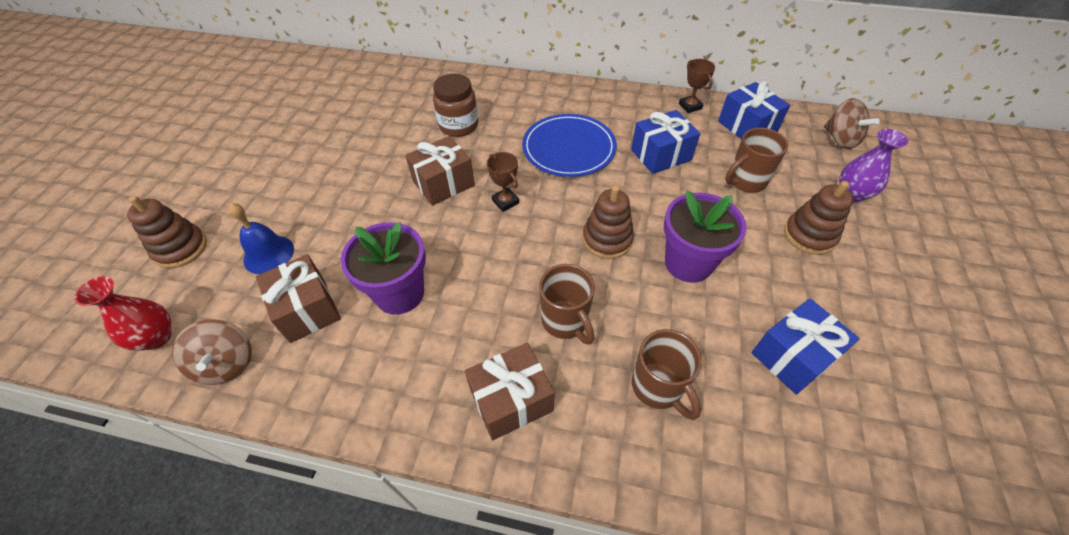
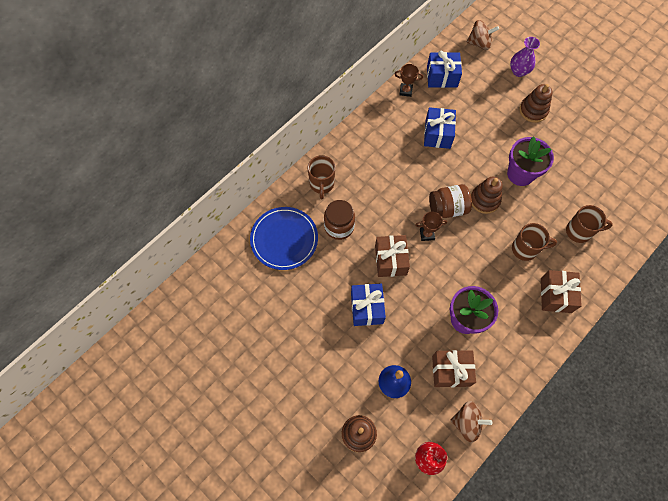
camera: 60 degrees left, 15 degrees up
blue plate [522,114,617,177] -> blue plate moved to [250,207,318,270]
brown mug [725,128,788,193] -> brown mug moved to [307,155,335,200]
blue gift [751,298,860,395] -> blue gift moved to [351,283,386,326]
none -> brown jar [429,184,472,218]

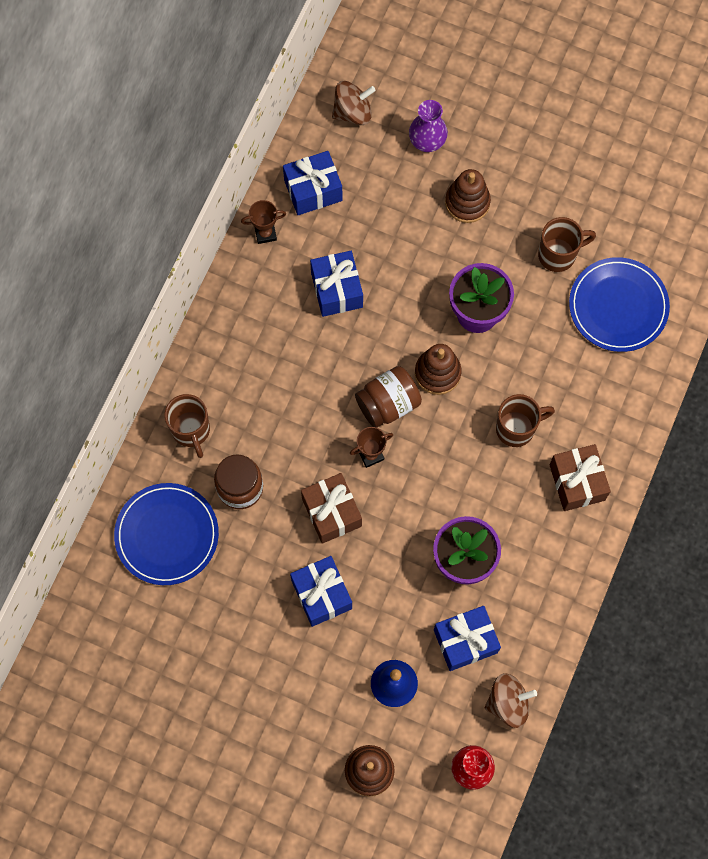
camera: 20 degrees left, 5 degrees up
brown gift [432,350,476,387] -> blue gift [434,606,501,671]
brown mug [566,205,613,243] -> brown mug moved to [538,217,596,272]
none -> blue plate [569,257,670,352]

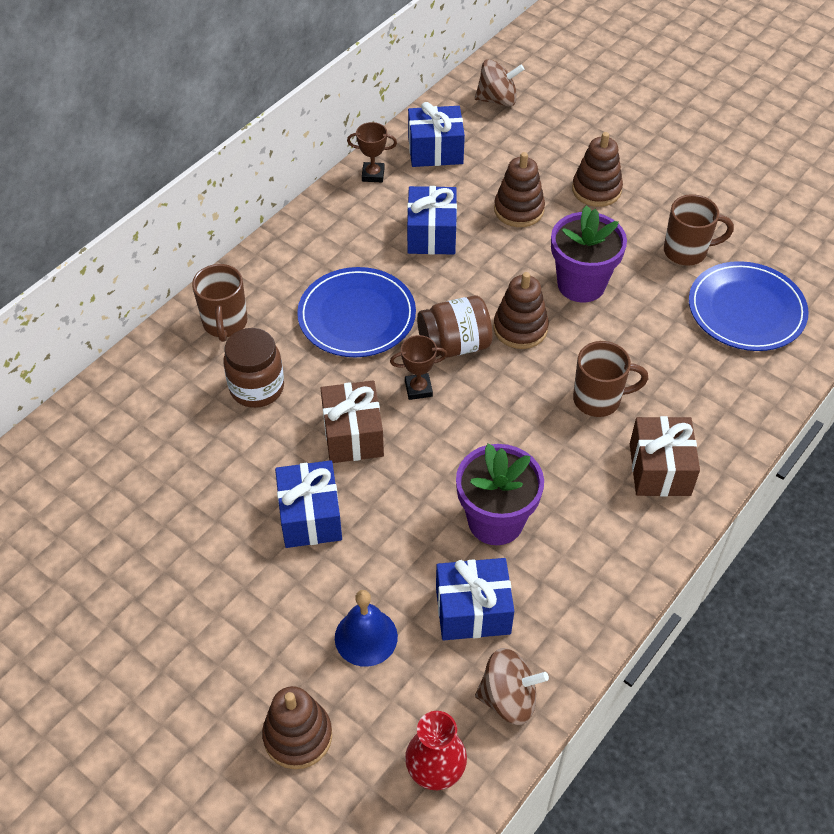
camera: 15 degrees right, 20 degrees down
blue plate [114,483,219,585] -> blue plate moved to [297,267,416,357]
purple vase [409,100,448,152] -> none
none -> brown stacking toy [494,152,545,227]

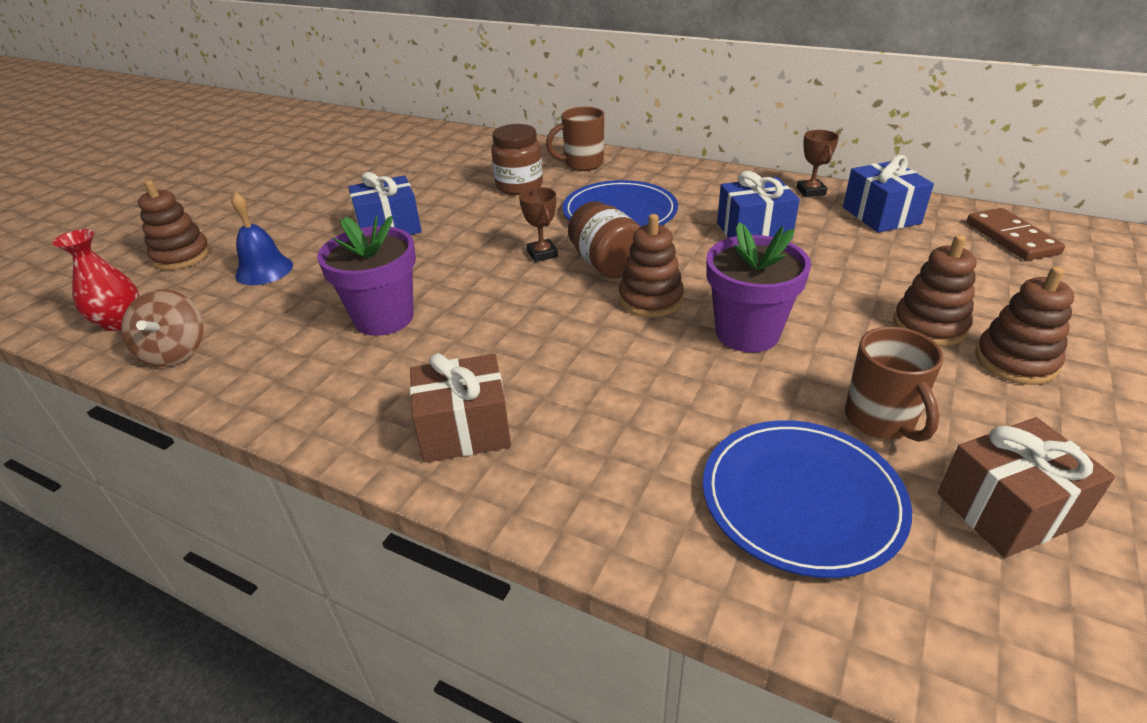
camera: 80 degrees right, 15 degrees down
brown gift [320,381,384,463] -> brown gift moved to [938,417,1115,558]
blue gift [436,558,514,640] -> none
brown spinning top [475,59,524,107] -> brown domino [967,208,1065,261]
brown stacking toy [494,152,545,227] -> brown stacking toy moved to [975,266,1074,385]
brown mug [573,341,648,417] -> none

